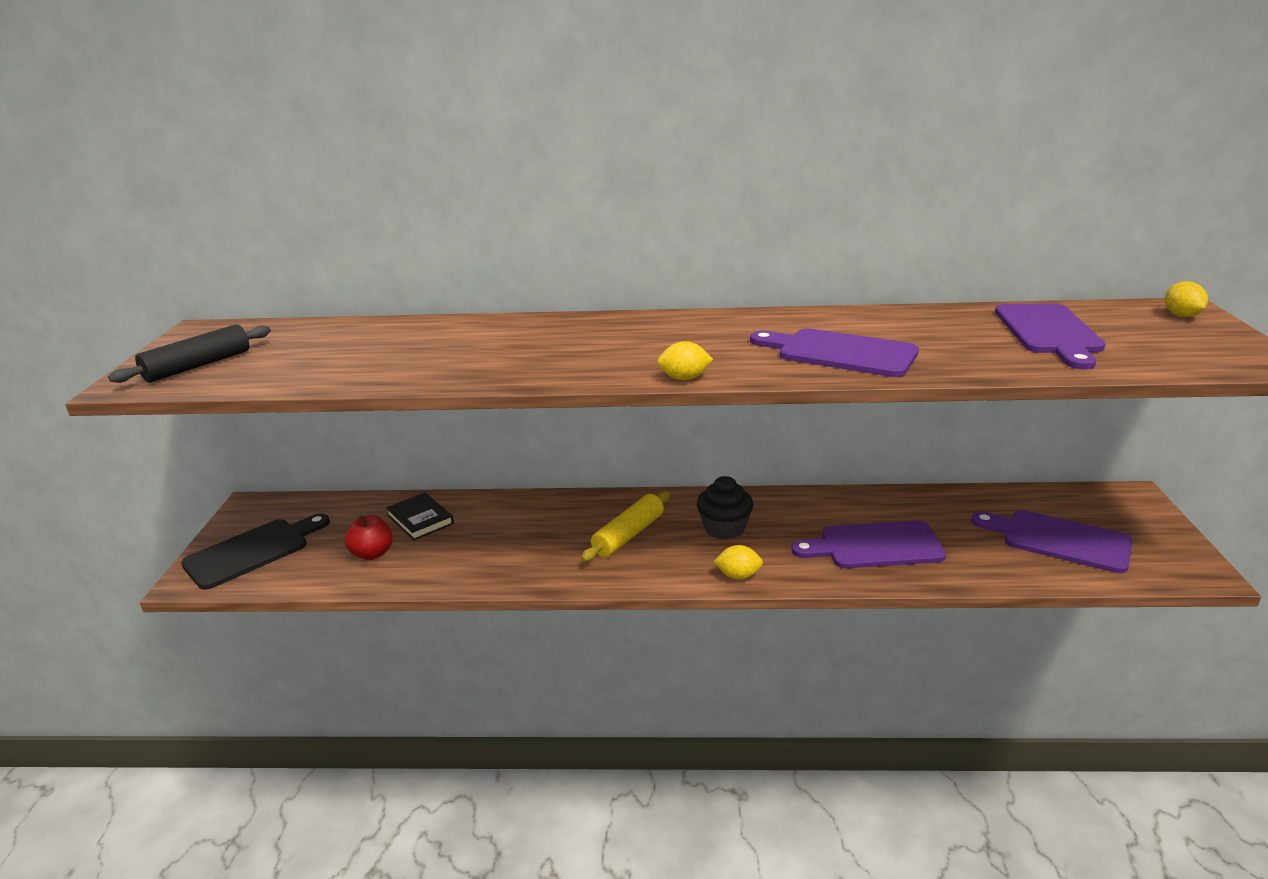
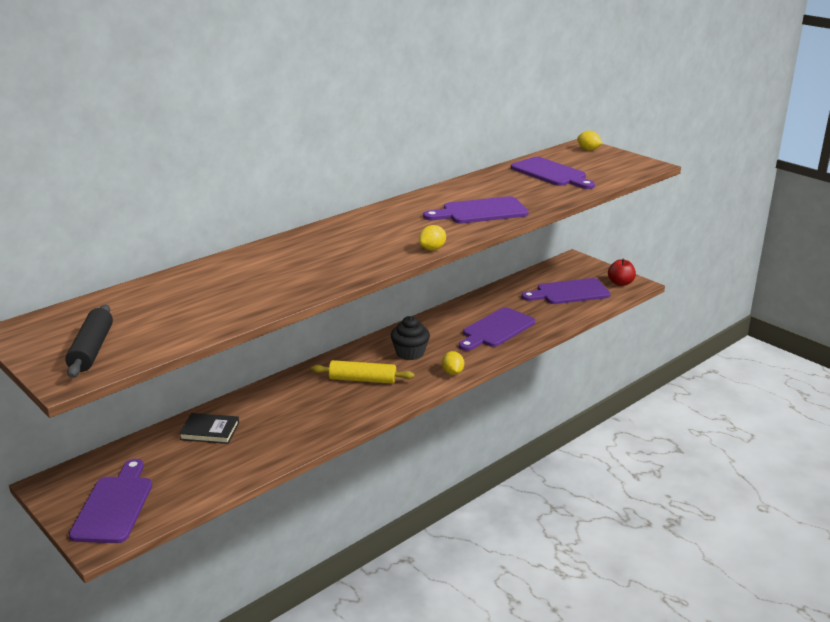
camera: 45 degrees left, 0 degrees up
black cutting board [181,513,330,590] -> purple cutting board [69,459,152,543]
red apple [345,515,393,560] -> red apple moved to [608,259,636,286]
yellow rolling pin [581,491,671,562] -> yellow rolling pin turned 75 degrees counterclockwise [311,360,414,384]
yellow lemon [713,545,763,579] -> yellow lemon turned 60 degrees counterclockwise [442,351,464,375]

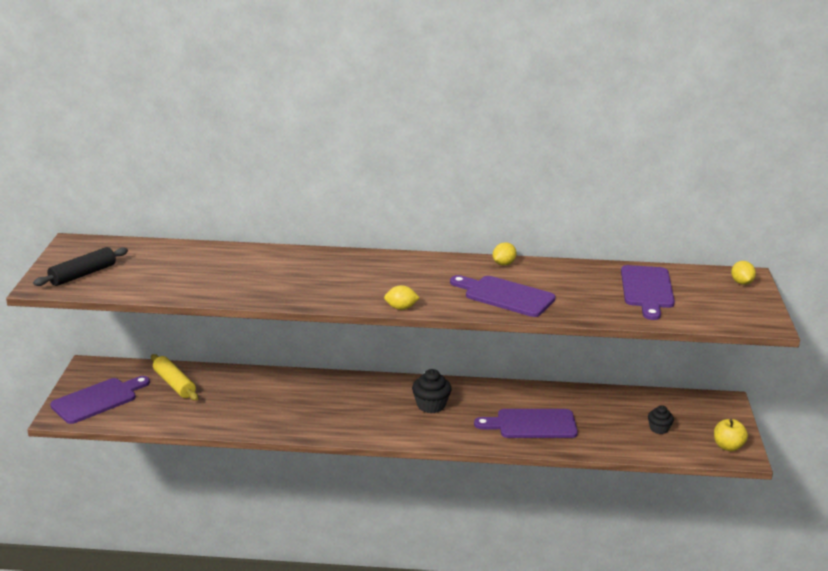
camera: 45 degrees right, 0 degrees up
black book [179,413,239,444] -> none
yellow rolling pin [311,360,414,384] -> yellow rolling pin moved to [151,354,198,401]
yellow lemon [442,351,464,375] -> yellow lemon moved to [493,242,517,266]
purple cutting board [521,278,611,304] -> black cupcake [648,405,674,434]
red apple [608,259,636,286] -> yellow apple [714,419,748,451]

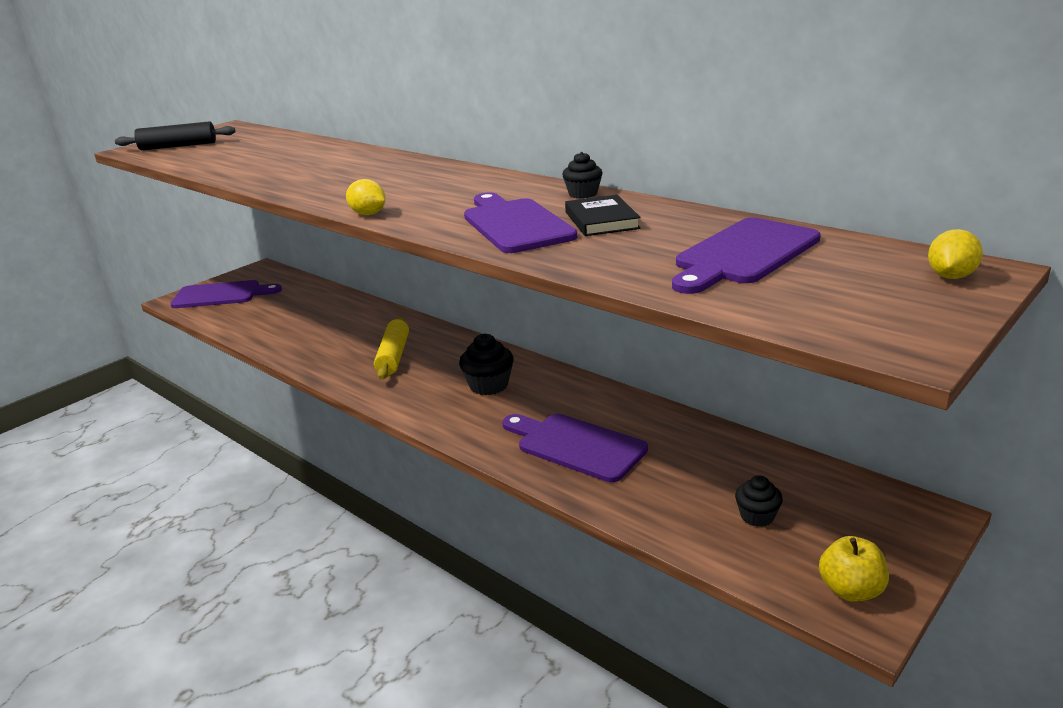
camera: 40 degrees right, 0 degrees up
yellow rolling pin [151,354,198,401] -> yellow rolling pin moved to [374,317,409,380]
yellow lemon [493,242,517,266] -> black cupcake [562,152,602,199]
none -> black book [565,195,641,236]

